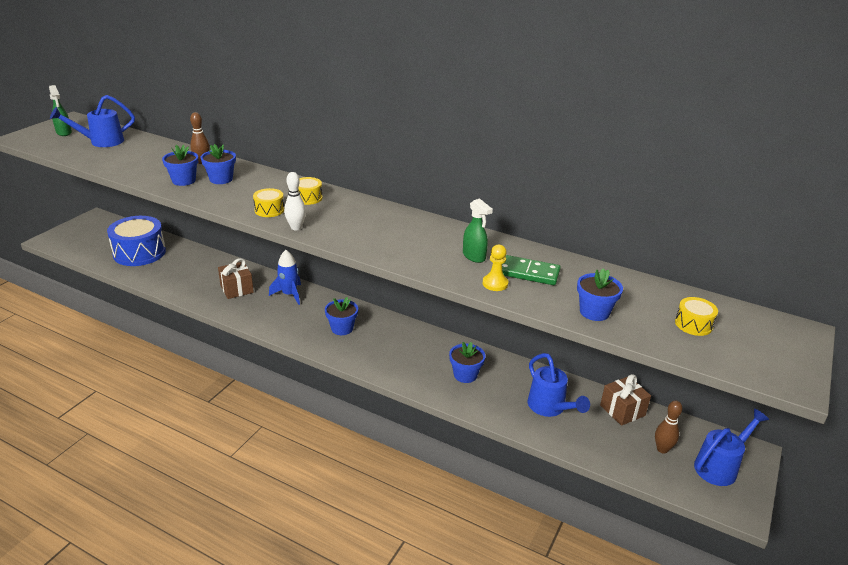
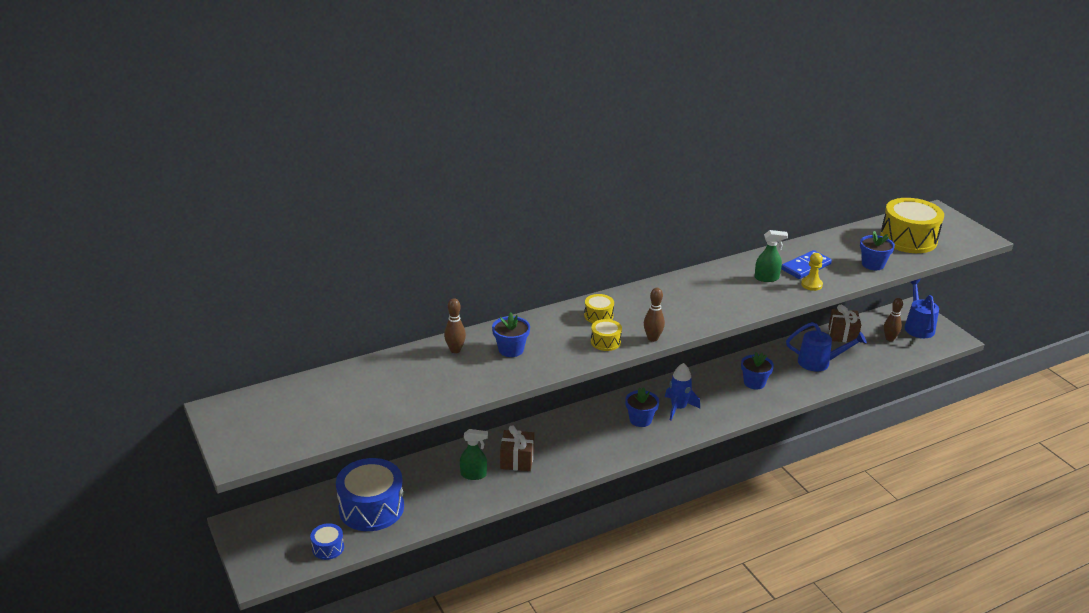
camera: 55 degrees left, 0 degrees up
green spray bottle [49,85,72,136] -> green spray bottle moved to [460,429,488,480]
blue watering can [50,95,135,147] -> none
blue flower pot [162,145,198,186] -> none
blue rocket [269,250,301,305] -> blue rocket moved to [665,363,700,420]
white bowling pin [284,172,306,230] -> brown bowling pin [644,288,665,342]
green domino [502,255,561,285] -> blue domino [781,250,832,279]
yellow drum [675,297,718,336] -> yellow drum [880,198,944,253], size x2.14
none -> blue drum [310,523,344,560]

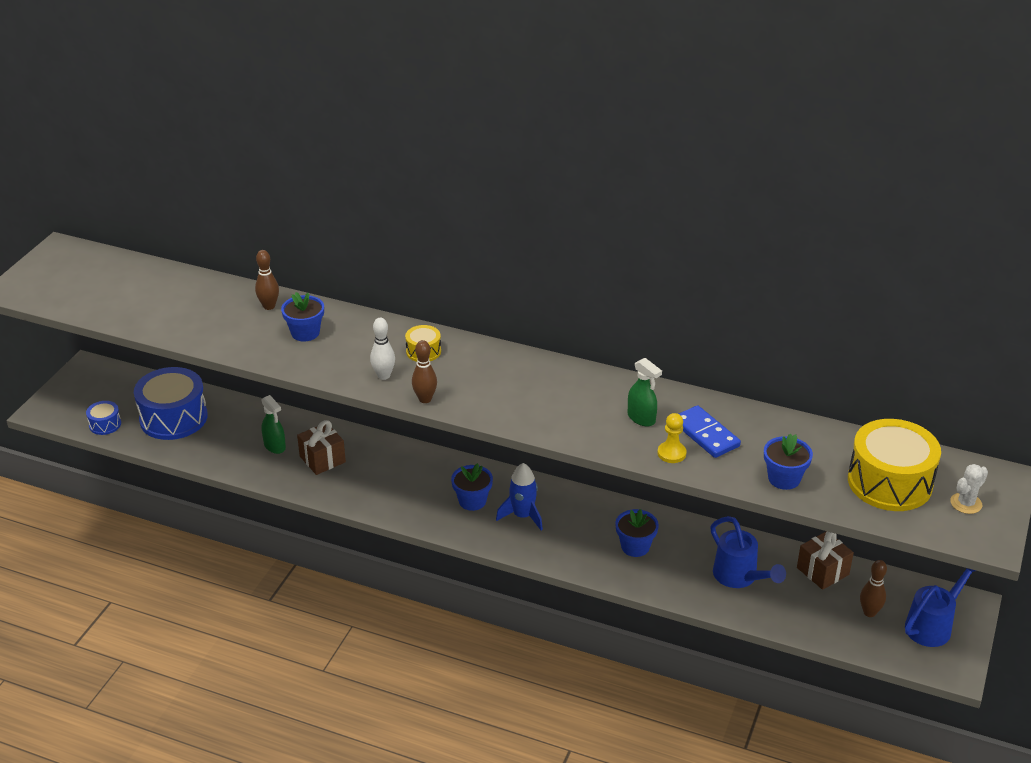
camera: 50 degrees right, 5 degrees up
yellow drum [591,319,622,351] -> white bowling pin [370,318,395,380]
blue domino [781,250,832,279] -> blue domino turned 45 degrees clockwise [679,405,741,458]
none -> white cactus [950,464,988,514]

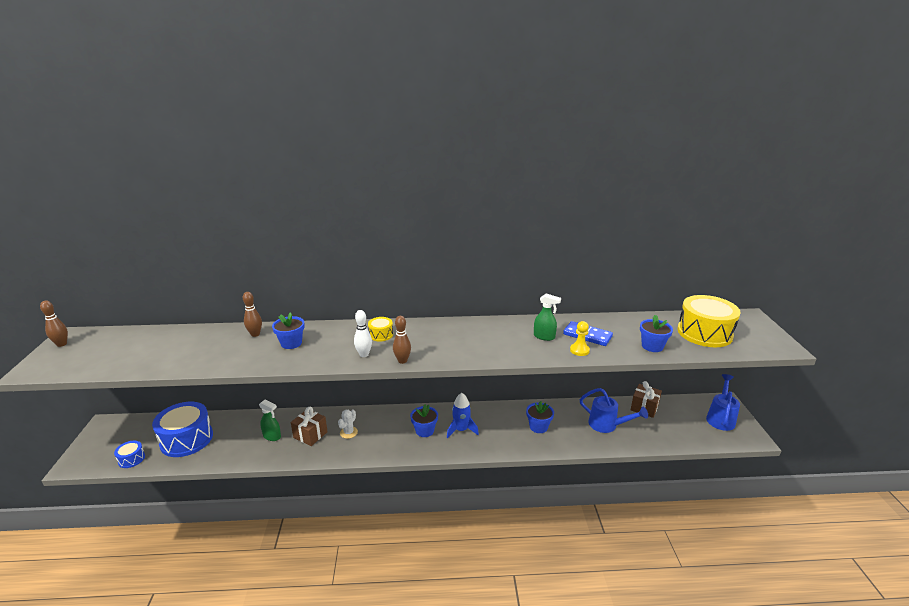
camera: 25 degrees left, 10 degrees down
brown bowling pin [860,560,887,617] -> brown bowling pin moved to [40,301,68,347]
white cactus [950,464,988,514] -> white cactus moved to [338,409,358,439]

